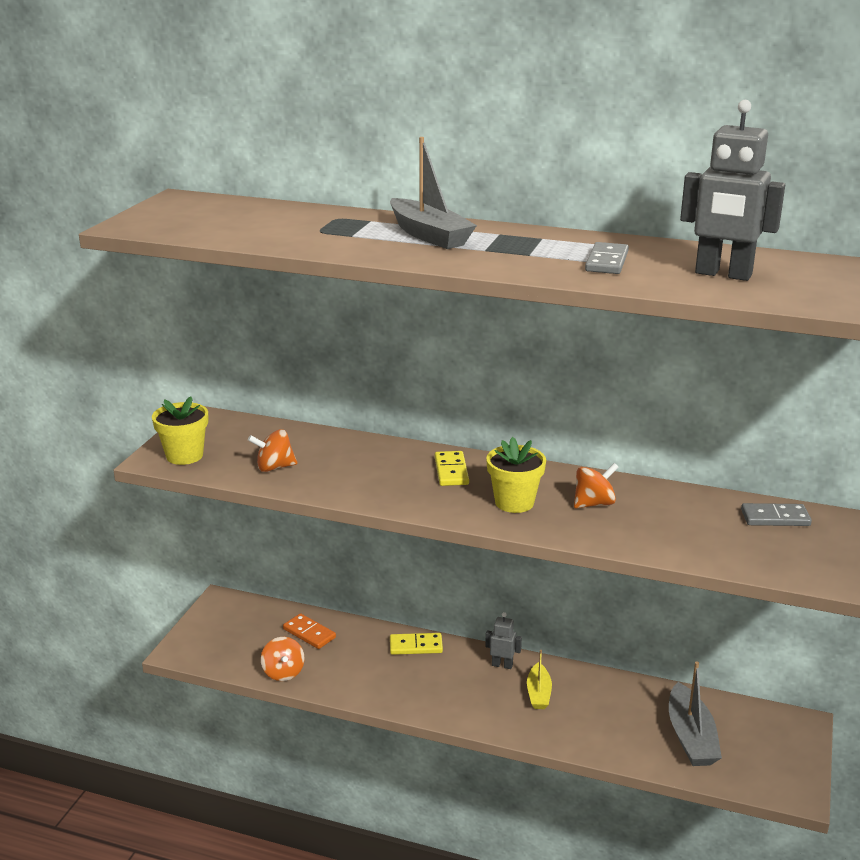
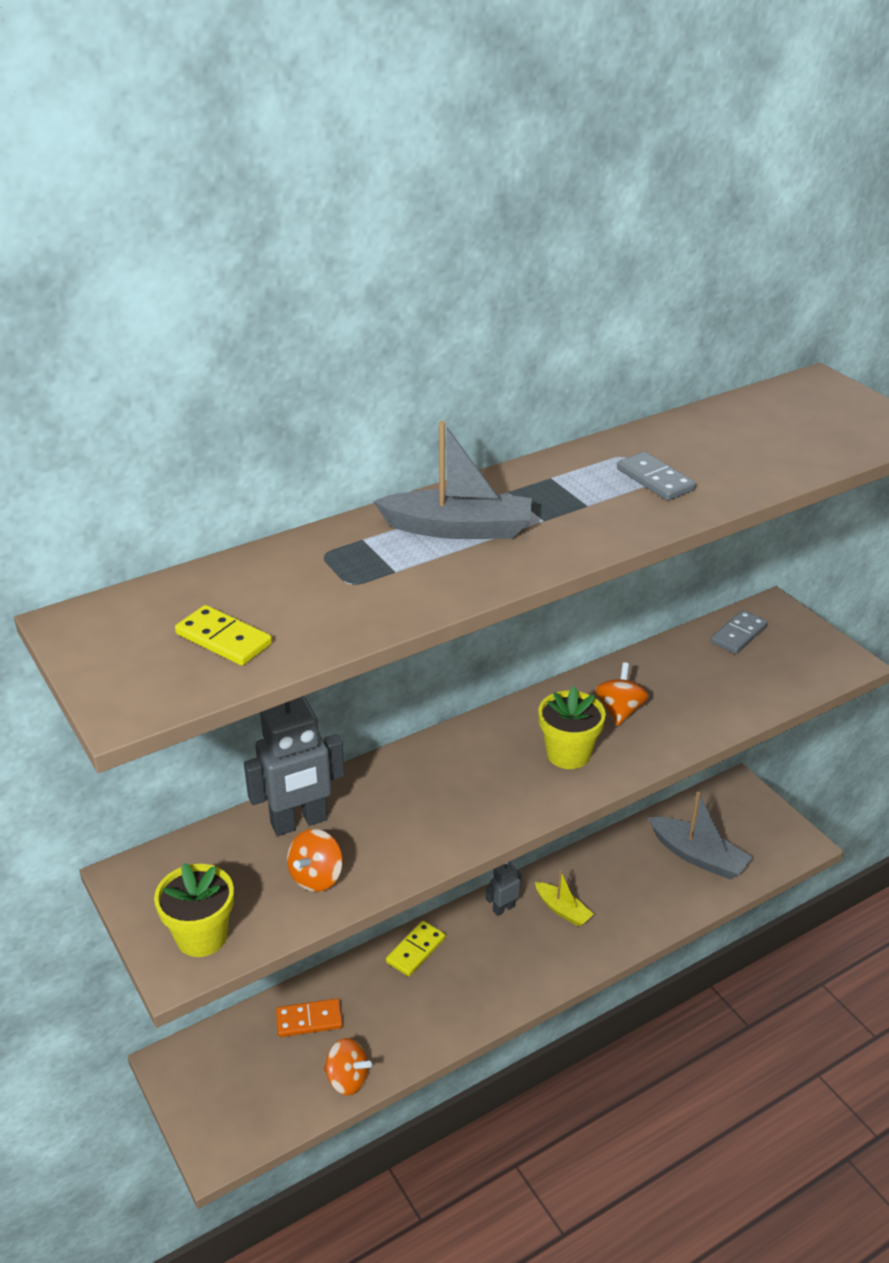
camera: 50 degrees left, 10 degrees up
yellow domino [435,451,469,486] -> yellow domino moved to [175,605,272,666]
grey robot [680,100,785,281] -> grey robot moved to [244,696,345,836]

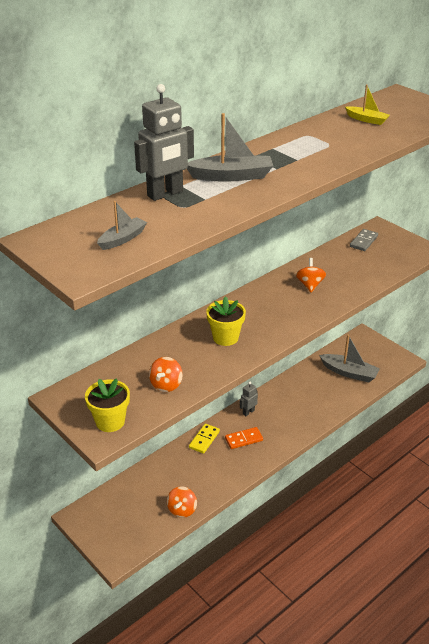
camera: 10 degrees left, 0 degrees up
yellow domino [175,605,272,666] -> grey boat [97,201,147,250]
grey robot [244,696,345,836] -> grey robot moved to [134,84,194,201]
orange domino [276,998,343,1037] -> orange domino moved to [225,427,263,449]
orange spinning top [324,1038,372,1095] -> orange spinning top turned 90 degrees clockwise [167,486,197,518]
yellow boat [535,870,594,927] -> yellow boat moved to [345,84,390,125]
yellow flower pot [538,686,606,769] -> yellow flower pot moved to [206,296,246,346]
grey domino [617,451,696,501] -> none

